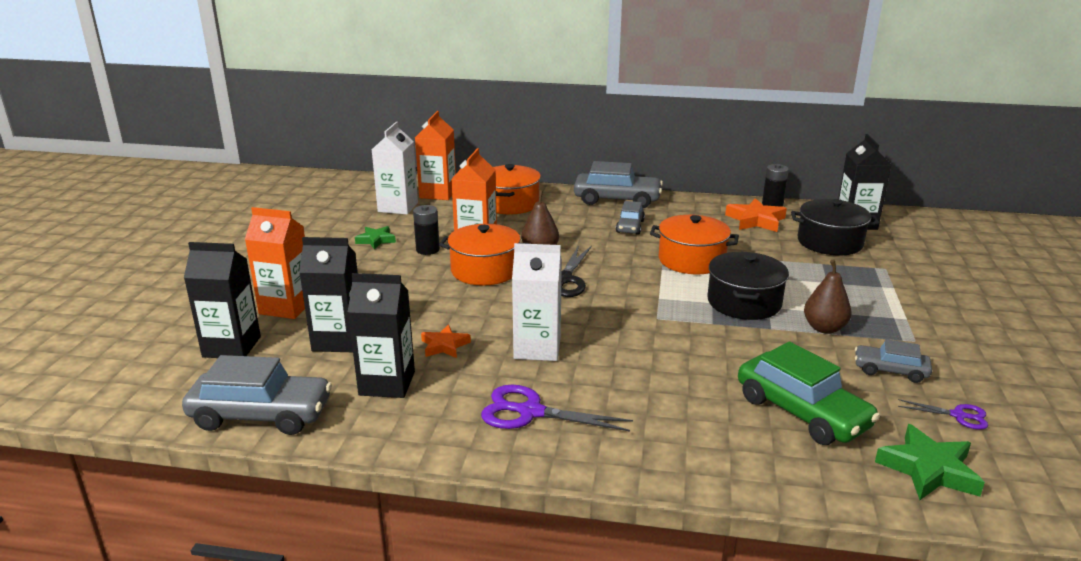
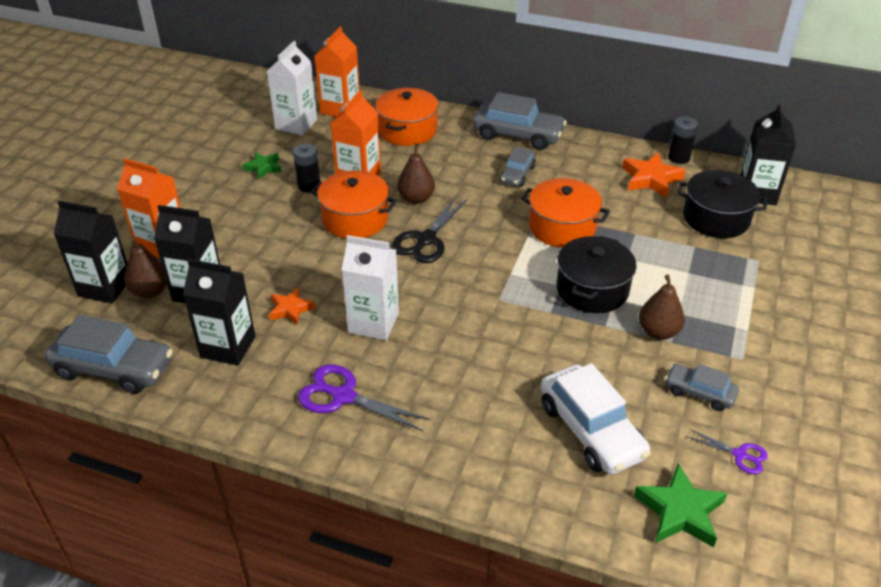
camera: 10 degrees right, 15 degrees up
green car [738,342,880,445] -> white car [540,363,651,475]
none -> brown pear [124,237,167,298]

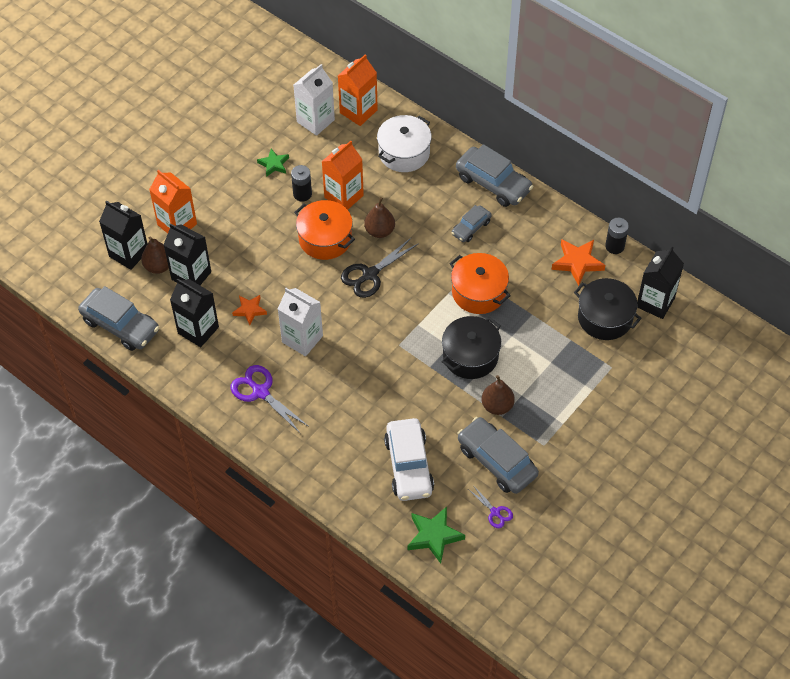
camera: 20 degrees right, 15 degrees up
orange pot [375,88,439,146] -> white pot [377,115,432,172]
grey car [665,364,739,411] -> grey car [457,417,539,494], size x1.77

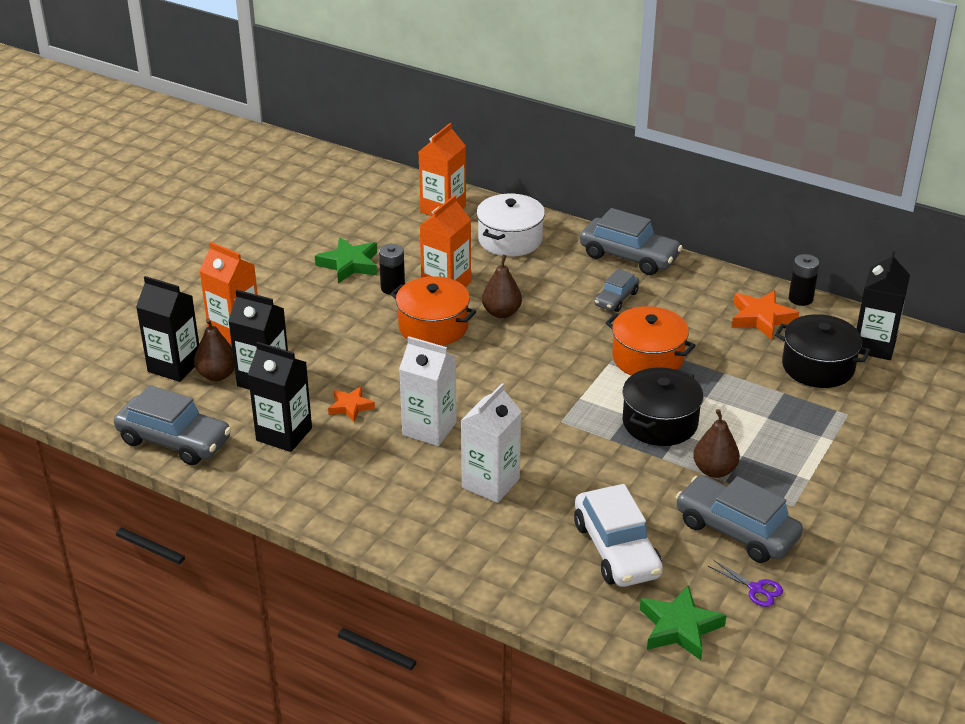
camera: 10 degrees left, 20 degrees down
purple scissors [230,365,309,433] -> none
green star [257,149,289,177] -> green star [315,237,377,283], size x1.57
white carton [293,64,335,136] -> white carton moved to [461,383,522,503]
black scissors [341,238,419,298] -> none

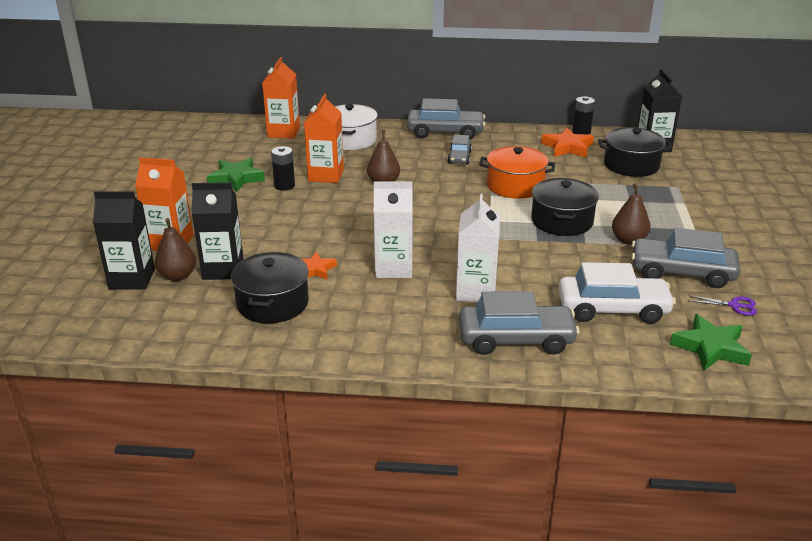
camera: 25 degrees left, 5 degrees down
grey car [114,385,231,465] -> grey car moved to [459,291,580,355]
black carton [248,342,312,452] -> black pot [231,252,309,323]
orange pot [390,276,476,346] -> none
white car [574,484,663,587] -> white car turned 45 degrees counterclockwise [559,262,676,324]

